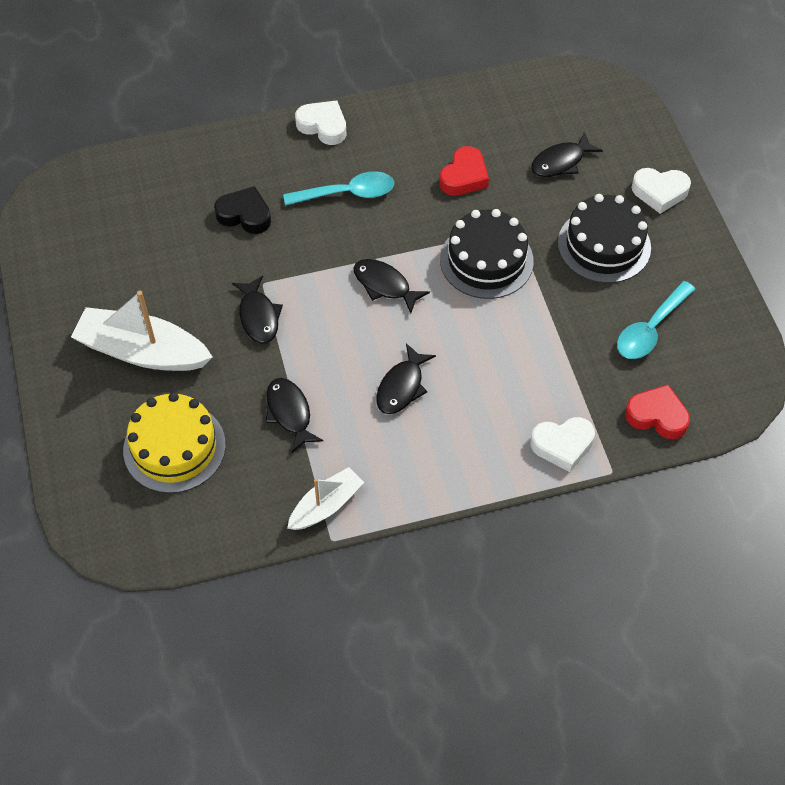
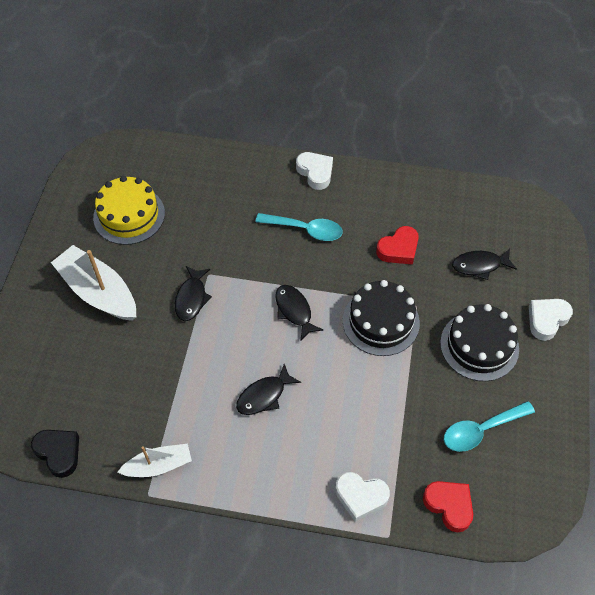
camera: 25 degrees right, 0 degrees up
yellow cake [123,392,226,493] -> yellow cake moved to [93,176,165,245]
black heart [214,186,271,234] -> black heart moved to [31,430,79,478]
black fish [265,378,324,453] -> none
white heart [632,168,691,214] -> white heart turned 105 degrees clockwise [529,299,573,341]

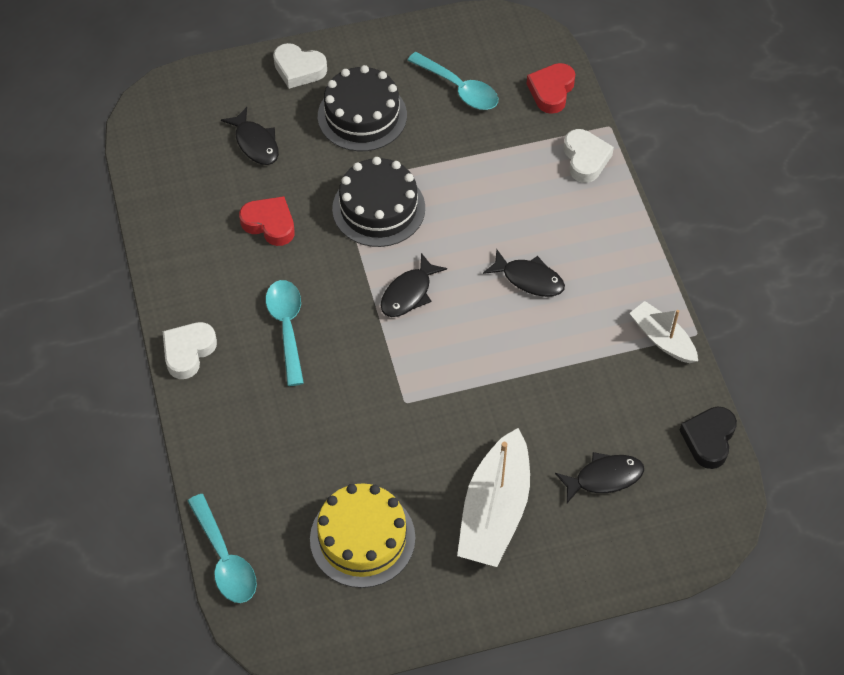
camera: 115 degrees left, 0 degrees up
black fish [175,266,212,321] -> black fish moved to [555,452,644,503]
none -> turquoise spoon [188,494,257,603]

